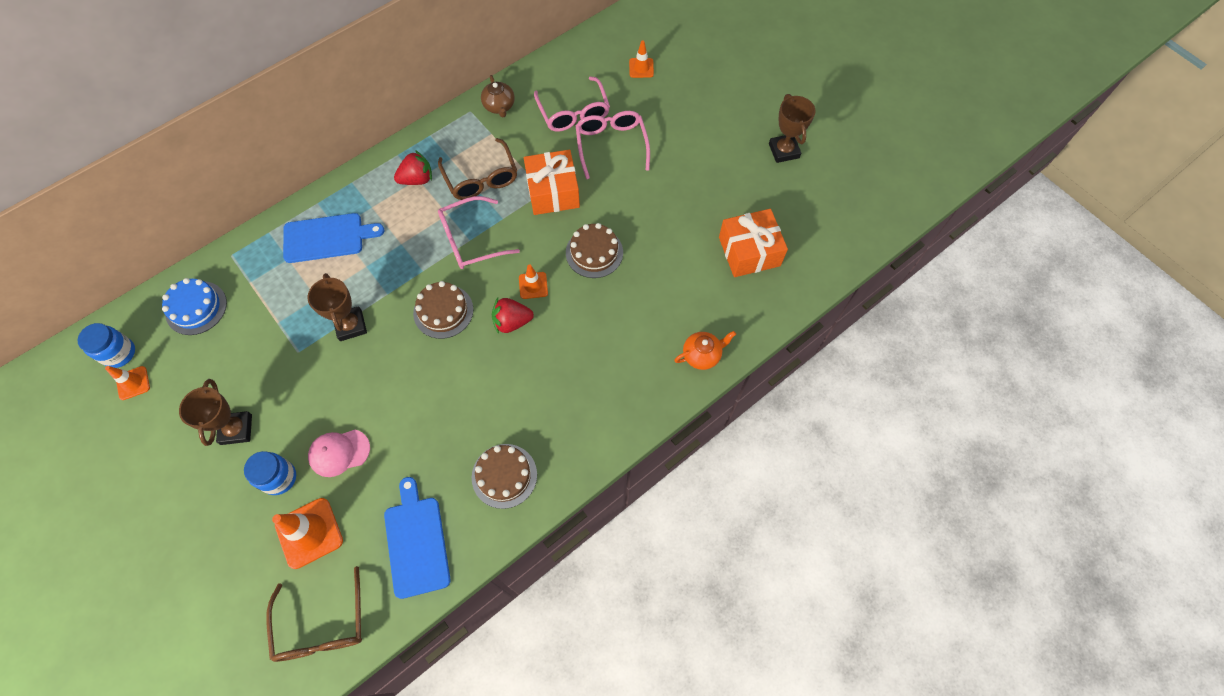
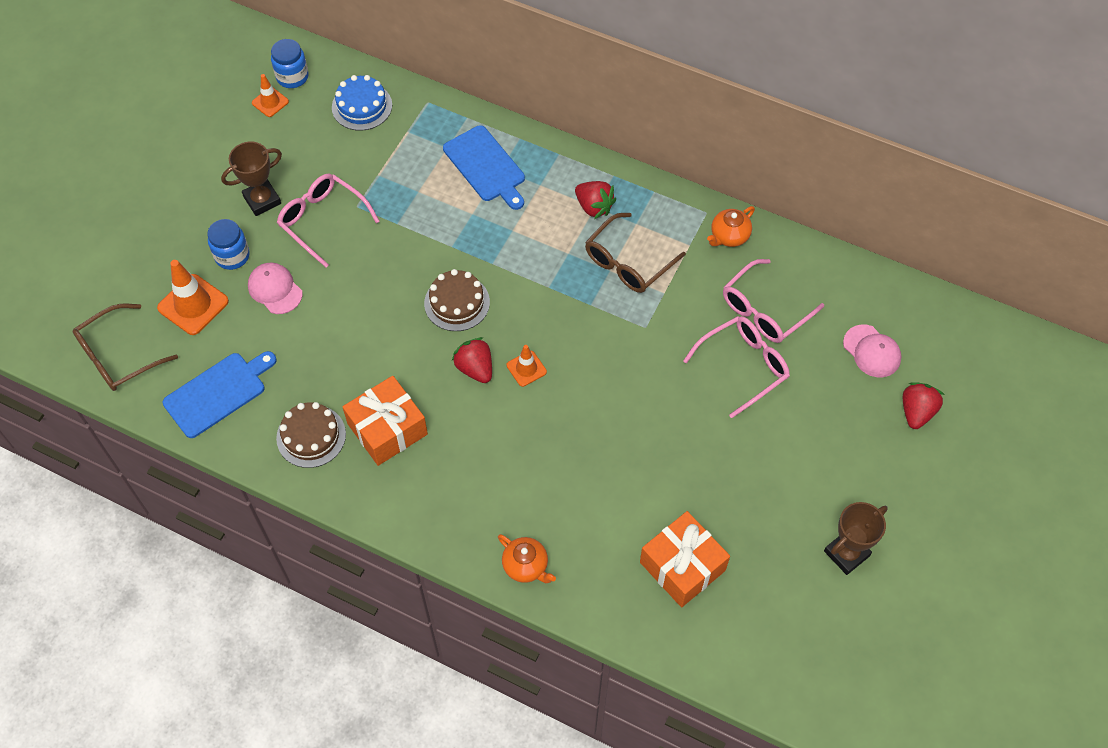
camera: 65 degrees right, 5 degrees down
brown trophy [307,273,367,341] -> none
pink glasses [438,196,520,269] -> pink glasses moved to [277,174,379,267]
brown teapot [481,75,515,117] -> orange teapot [707,206,755,247]
orange gift [524,150,580,215] -> orange gift moved to [342,376,428,466]
brown cake [566,223,623,278] -> none
orange traffic cone [629,40,654,78] -> pink cap [843,325,902,377]
none -> red strawberry [903,382,945,429]

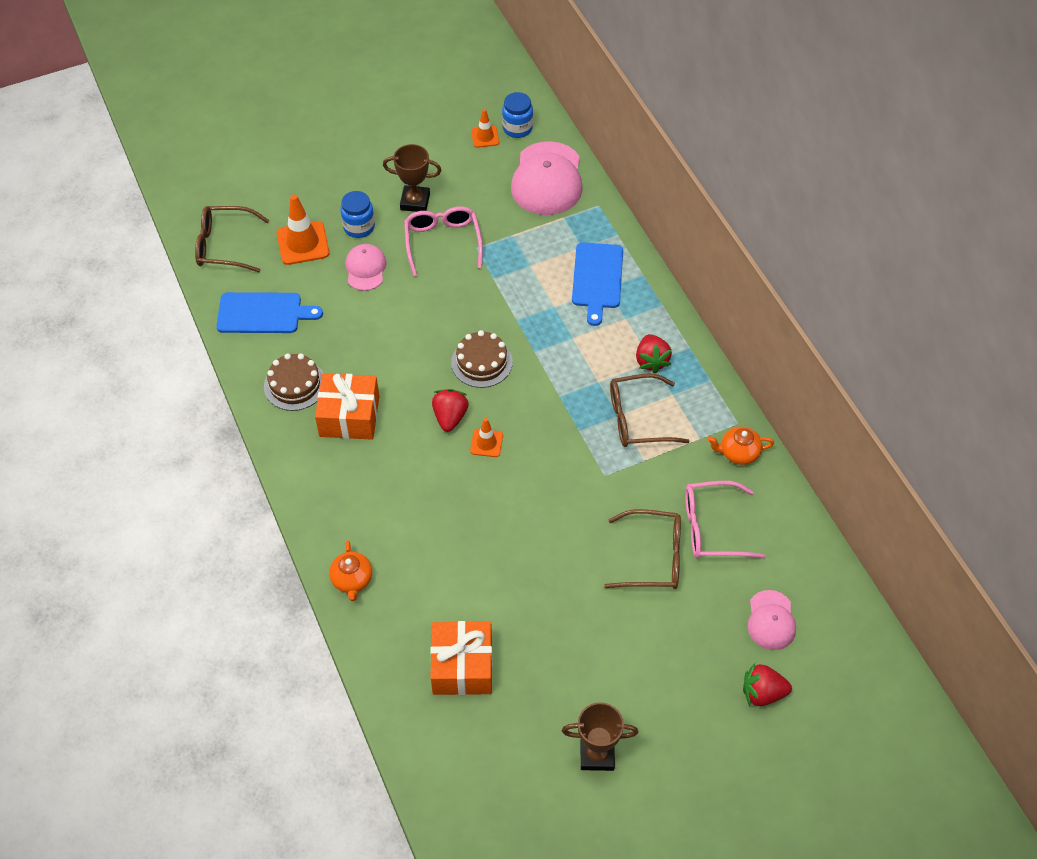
camera: 40 degrees right, 5 degrees down
blue cake [332,75,392,131] -> pink cap [511,141,582,215]
pink glasses [683,316,790,418] -> brown glasses [604,509,681,589]
red strawberry [903,382,945,429] -> red strawberry turned 150 degrees counterclockwise [743,663,792,706]

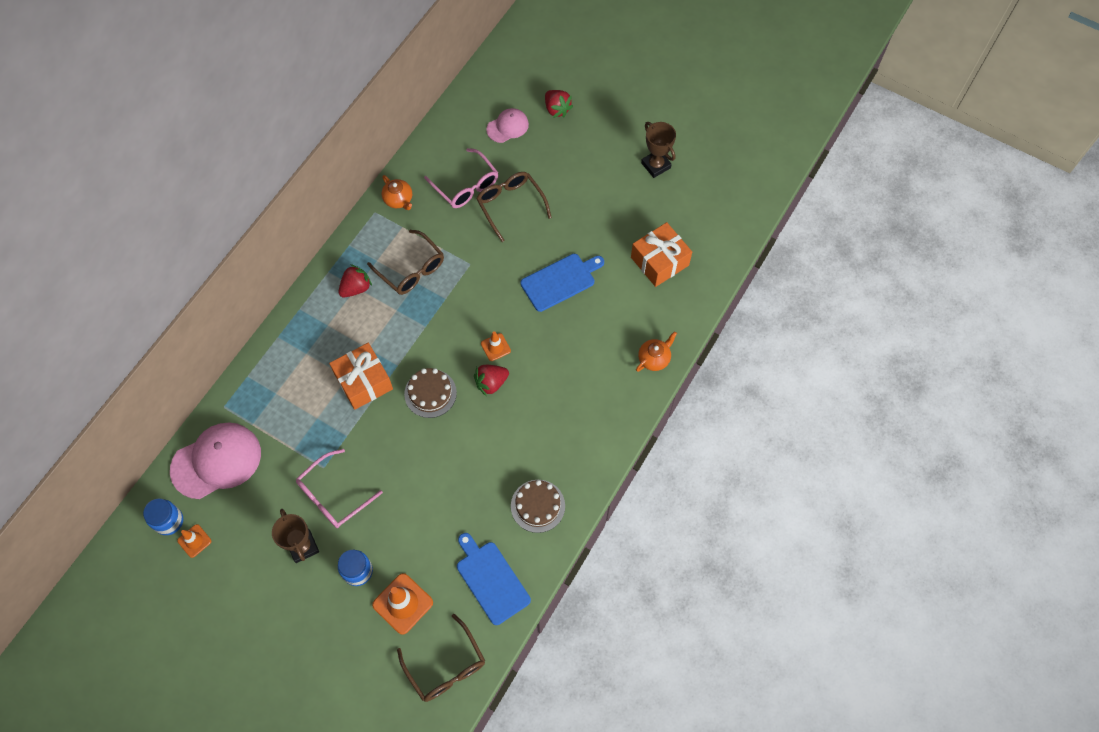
camera: 125 degrees left, 10 degrees up
orange gift [315,373,380,440] -> orange gift moved to [329,343,393,410]
pink cap [345,244,387,291] -> none
blue cutting board [572,243,623,326] -> blue cutting board moved to [520,254,604,312]

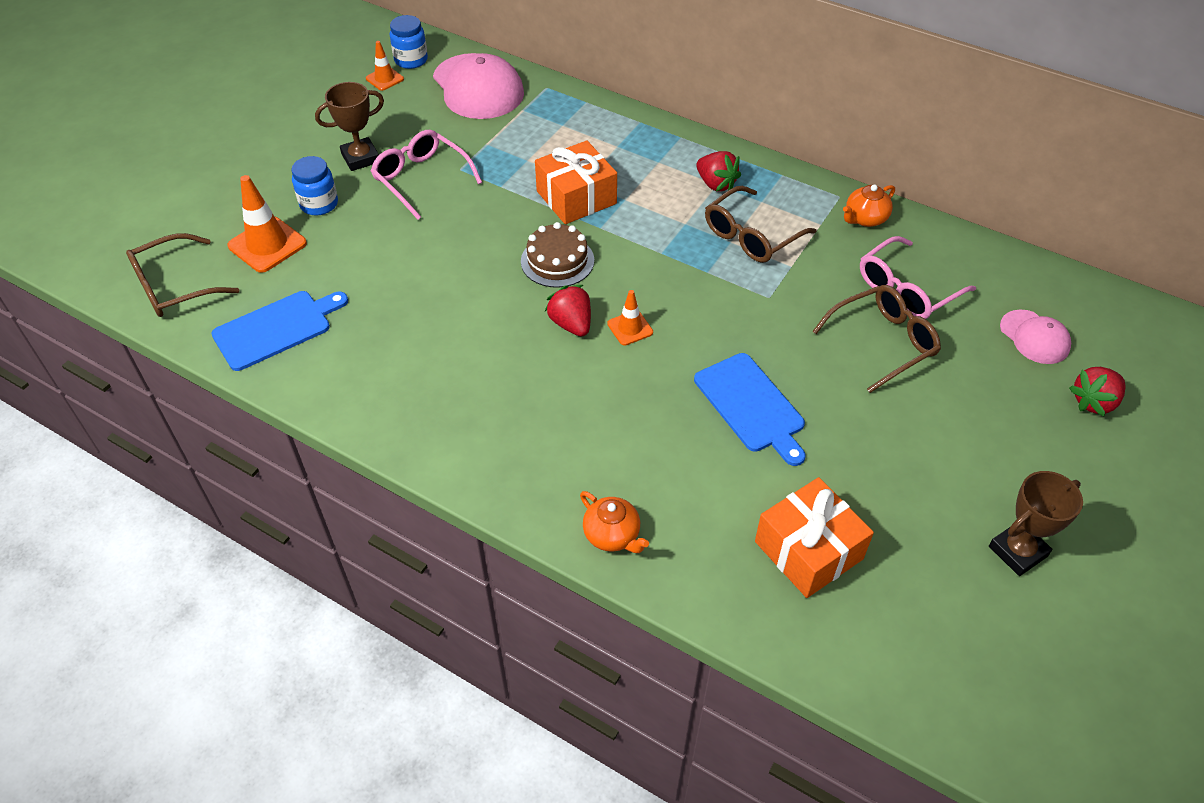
camera: 90 degrees right, 15 degrees down
brown cake [511,480,565,533] -> none

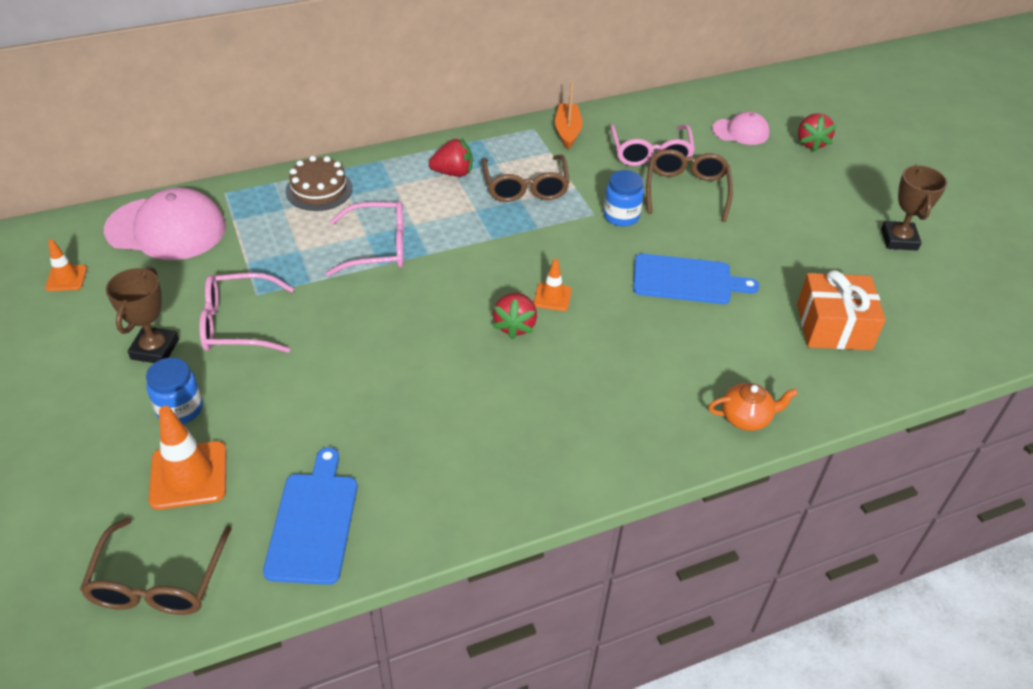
camera: 55 degrees left, 5 degrees down
blue jar [390,15,428,69] -> blue jar moved to [603,170,644,226]
brown cake [521,222,594,288] -> brown cake moved to [286,156,353,211]
orange gift [535,140,617,224] -> pink glasses [326,201,404,276]
red strawberry [545,285,591,337] -> red strawberry turned 90 degrees counterclockwise [493,293,537,339]
orange teapot [843,184,895,227] -> orange boat [555,82,582,149]

